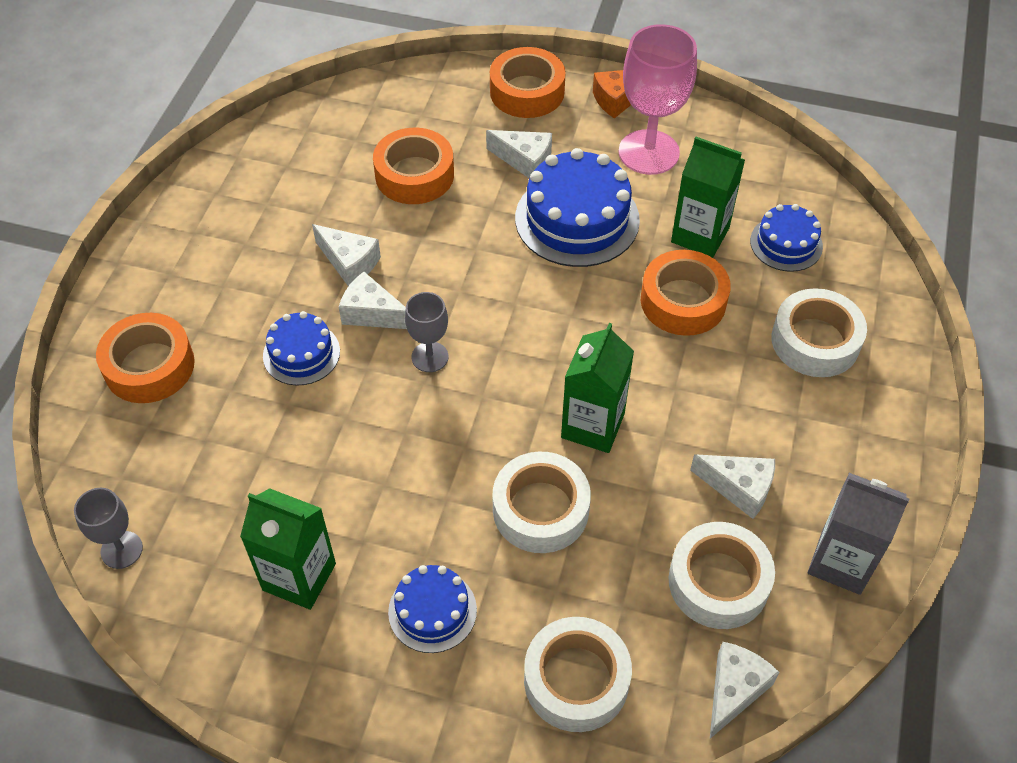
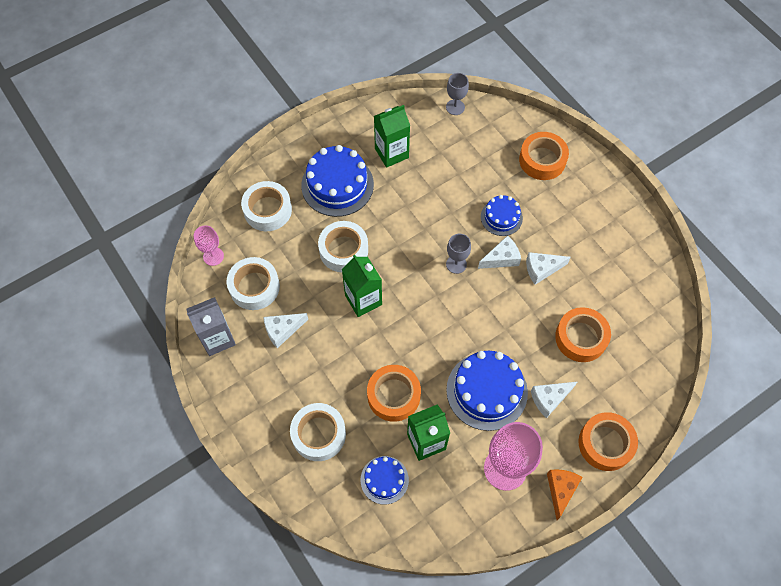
camera: 130 degrees right, 10 degrees up
blue cake [388,565,477,653] -> blue cake [301,145,374,217], size x1.76
white cheese [710,642,780,739] -> pink goblet [194,225,224,266]

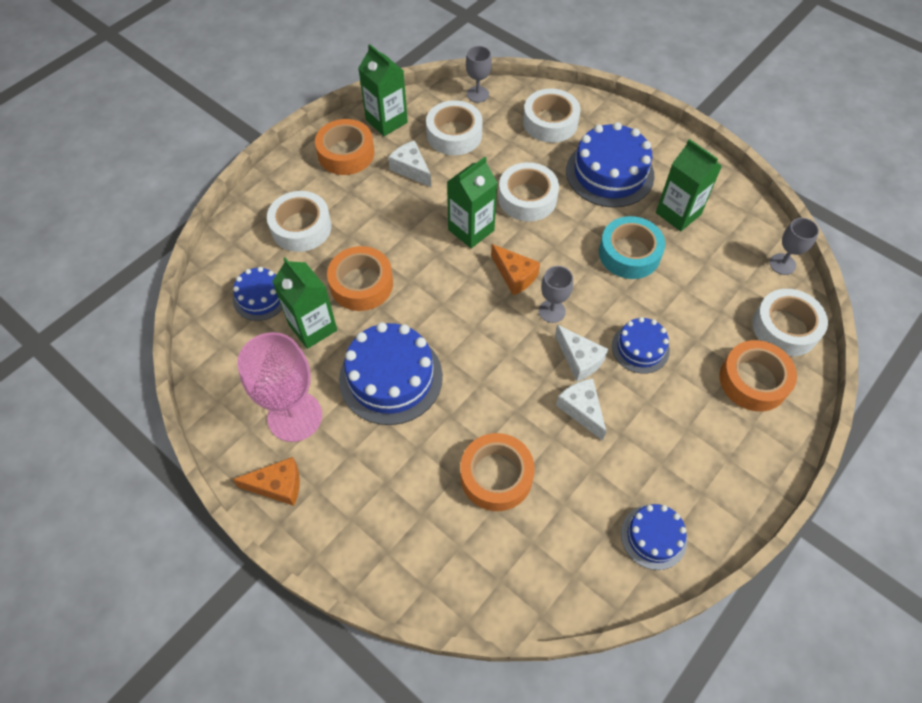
camera: 75 degrees right, 5 degrees down
grey carton [186,297,236,356] -> green carton [358,44,408,136]
pink goblet [194,225,224,266] -> grey goblet [466,46,492,103]
white cheese [531,382,577,418] -> none
orange tape [578,412,638,471] -> orange tape moved to [315,119,374,175]
none -> orange cheese [491,244,540,295]
none -> turquoise tape [599,216,665,279]
none -> blue cake [621,504,687,570]
none -> white tape [752,289,828,356]

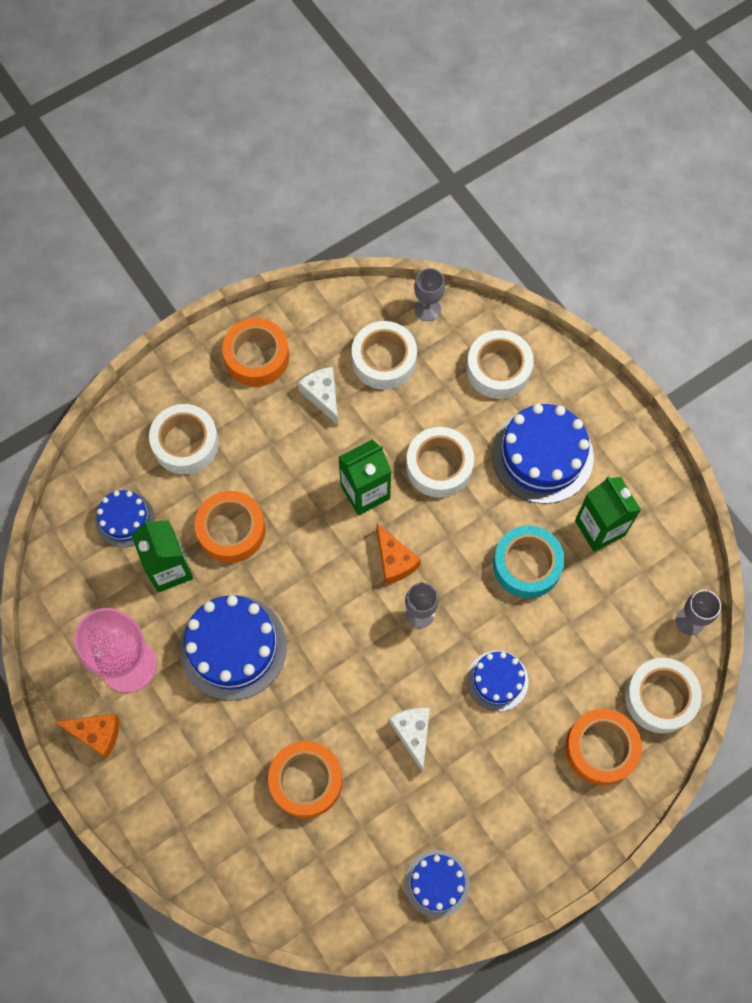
camera: 15 degrees right, 10 degrees up
green carton [358,44,408,136] -> none
white cheese [555,325,608,381] -> none

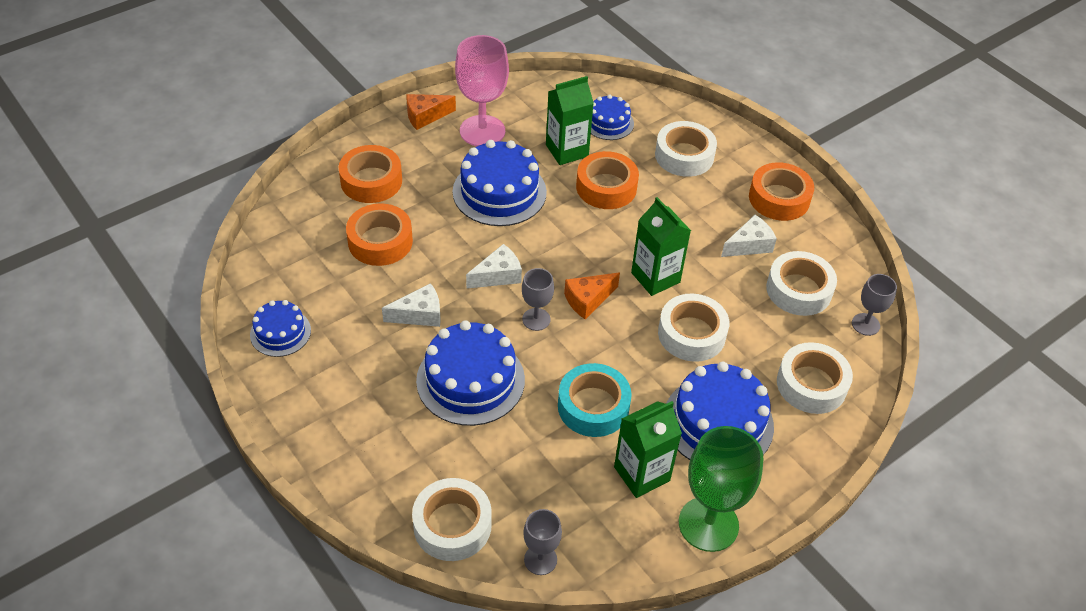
camera: 85 degrees right, 20 degrees down
orange cheese [55,714,119,759] -> orange cheese turned 60 degrees clockwise [406,94,456,130]
blue cake [467,650,528,712] -> blue cake [416,320,525,426], size x1.76
orange tape [565,709,642,785] -> orange tape moved to [338,145,402,203]
none -> white cheese [466,244,522,289]
none -> green goblet [679,426,763,552]

